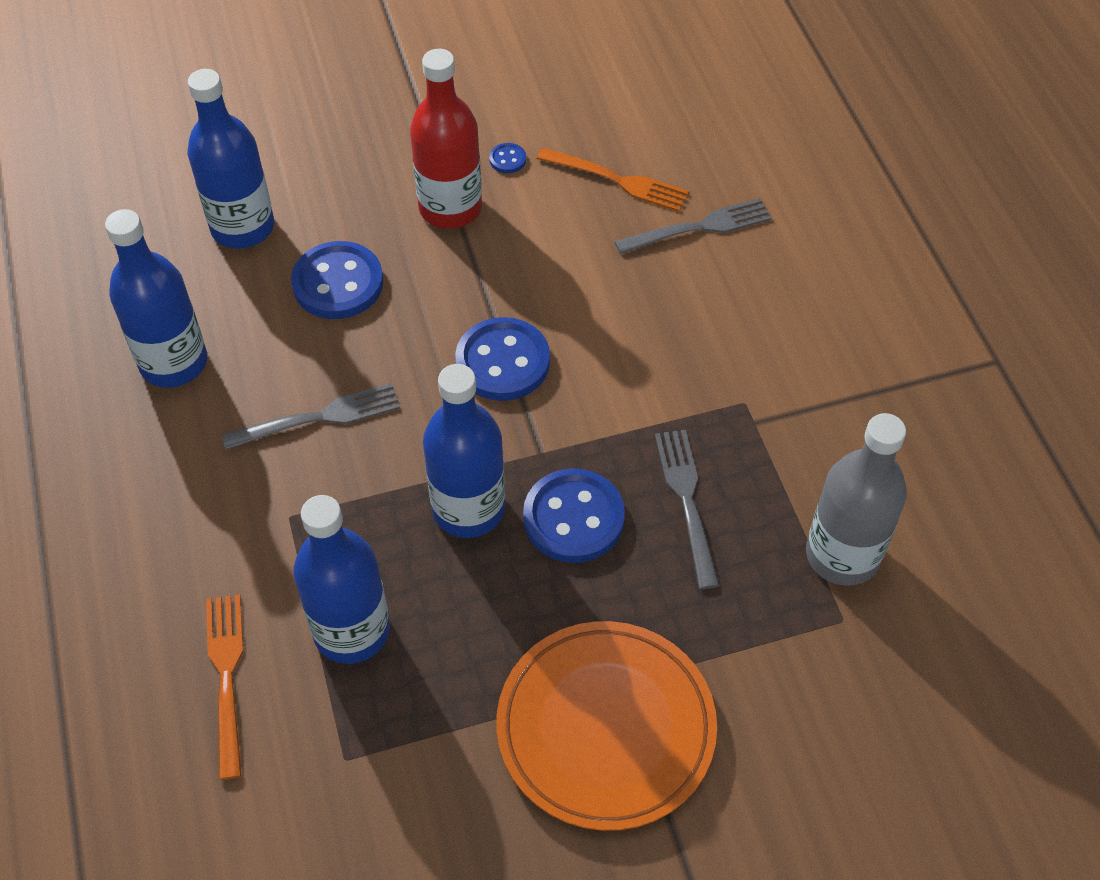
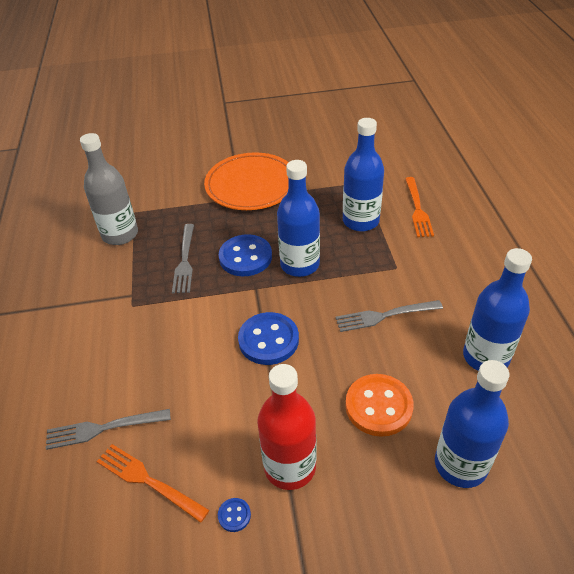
camera: 170 degrees left, 10 degrees down
blue button [291,241,384,319] -> orange button [345,374,414,437]

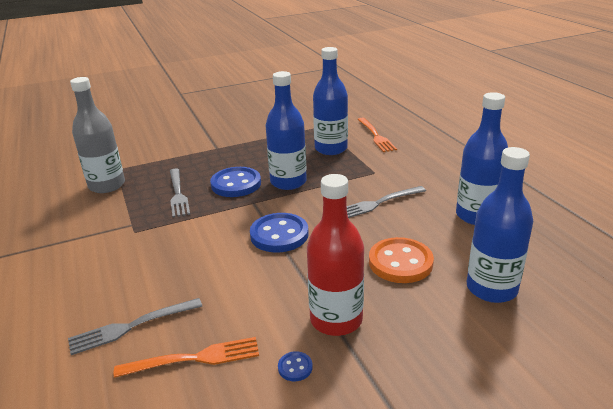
camera: 15 degrees left, 15 degrees down
orange fork [96,444,210,523] -> orange fork turned 150 degrees clockwise [114,337,259,378]
orange plate [204,152,288,210] -> none

